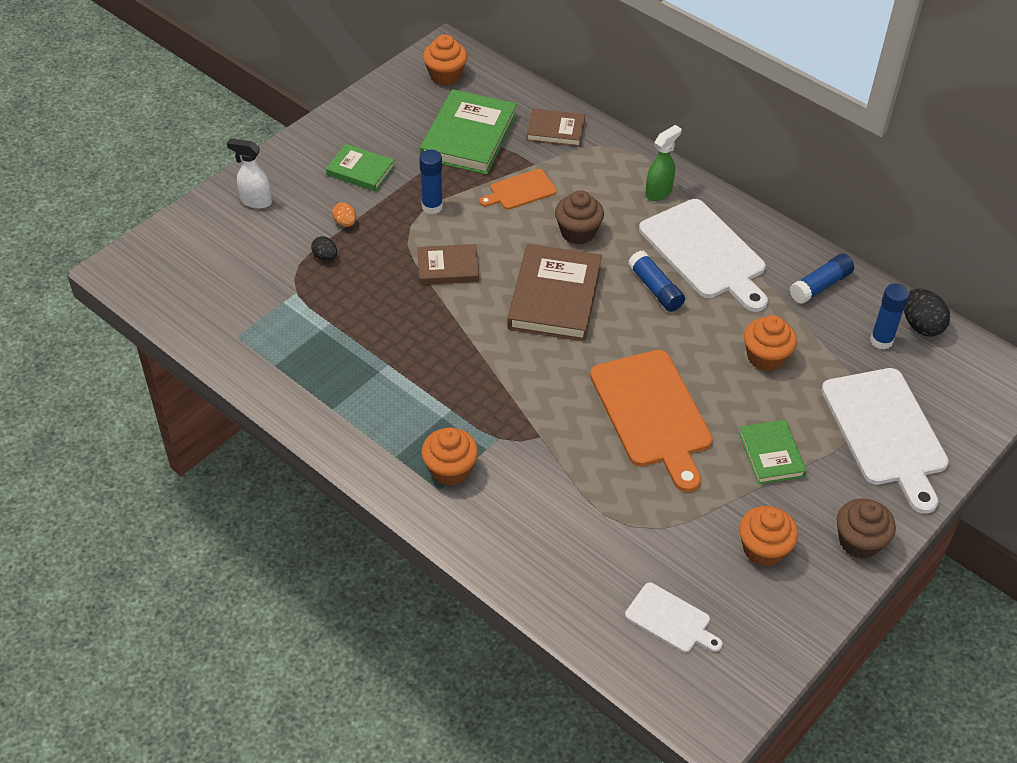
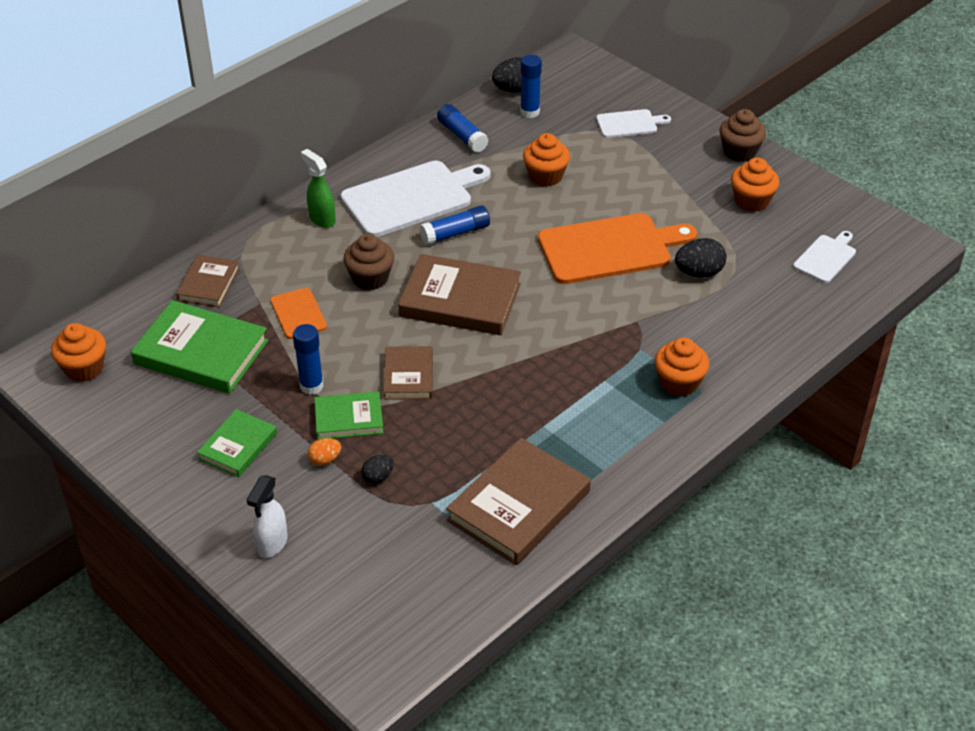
camera: 85 degrees left, 5 degrees down
green book [739,420,807,485] -> green book moved to [314,391,384,440]
white cutting board [821,368,949,514] -> white cutting board [596,109,671,138], size x0.51
none -> brown book [446,438,591,565]
none -> black egg [675,238,727,278]

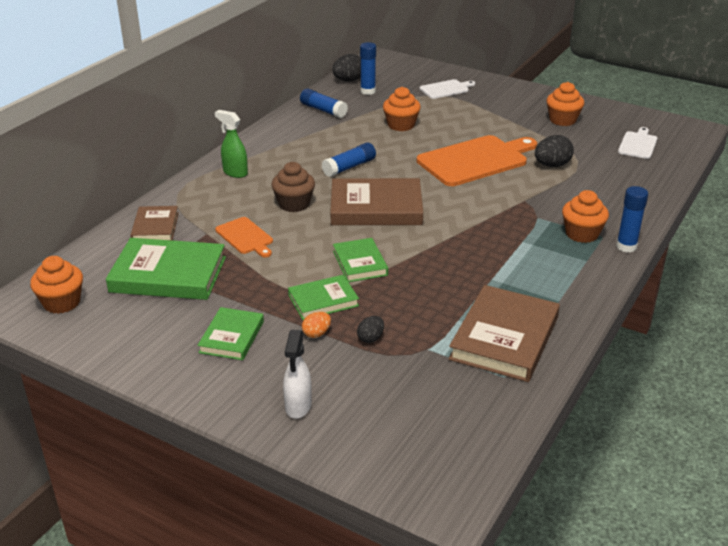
camera: 15 degrees left, 10 degrees down
blue glue stick [293,324,323,395] -> blue glue stick moved to [616,186,648,253]
white cutting board [341,161,491,237] -> none
brown book [384,346,433,400] -> green book [333,238,388,282]
brown cupcake [720,109,766,162] -> none

